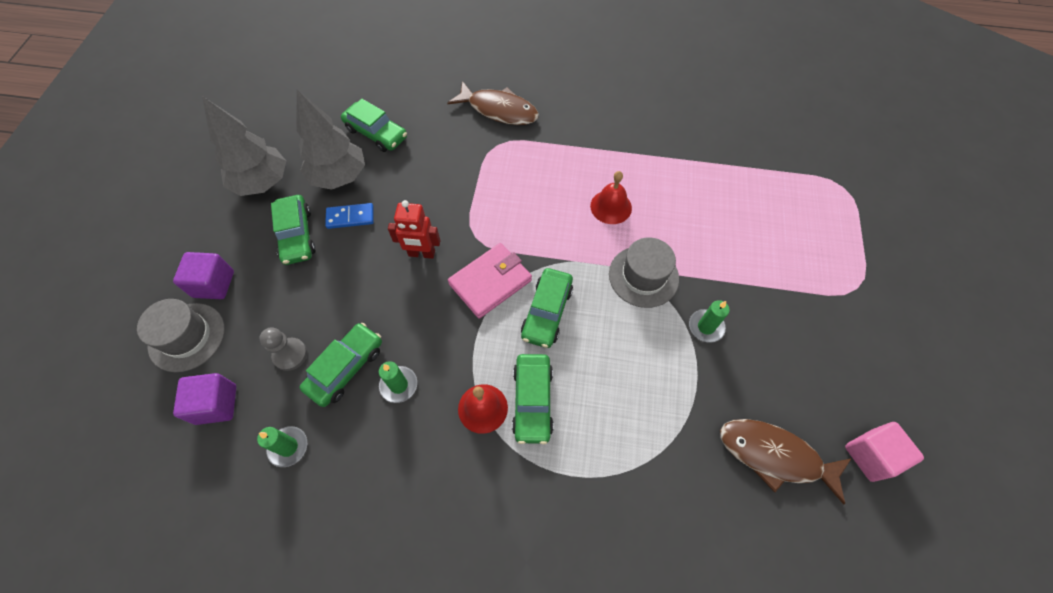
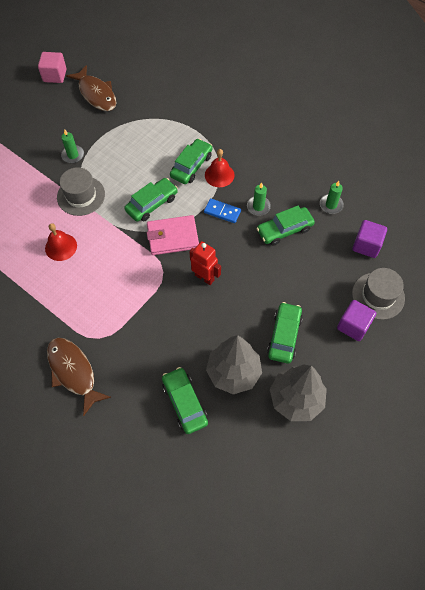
camera: 150 degrees left, 0 degrees up
grey pawn [259,327,307,371] -> none
blue domino [325,203,374,229] -> blue domino moved to [204,198,241,223]

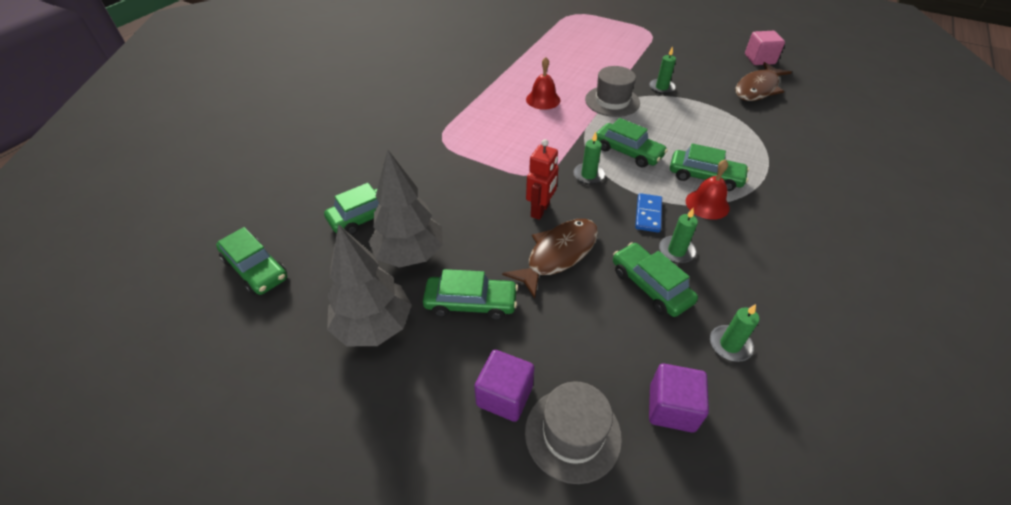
camera: 80 degrees right, 15 degrees down
brown fish [47,338,111,416] -> brown fish moved to [502,219,598,299]
pink wallet [147,215,199,255] -> green candle [573,132,605,184]
none -> green car [216,227,287,295]

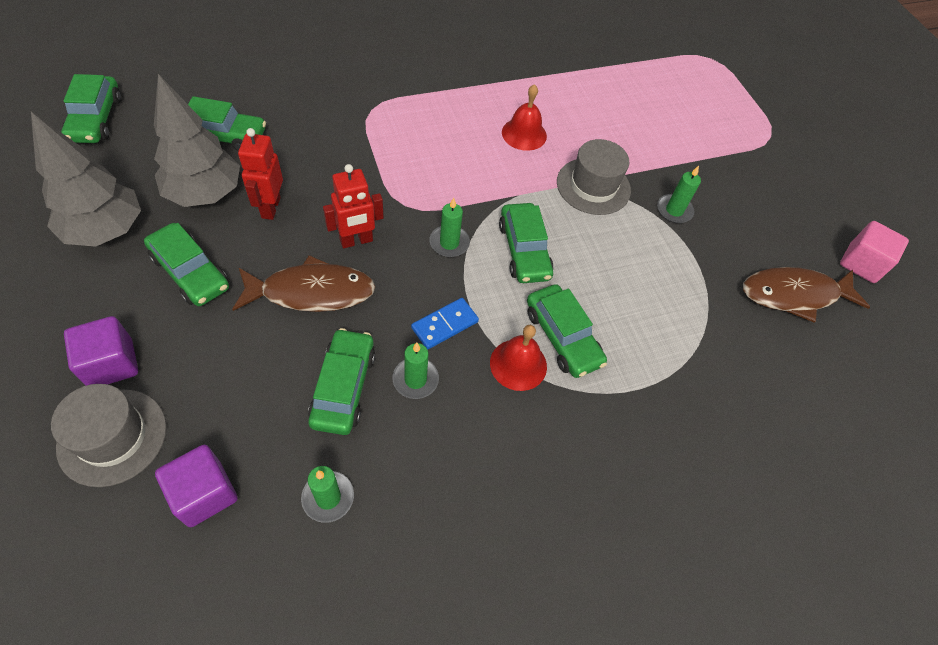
camera: 35 degrees right, 10 degrees up
none -> red robot [238,128,283,220]

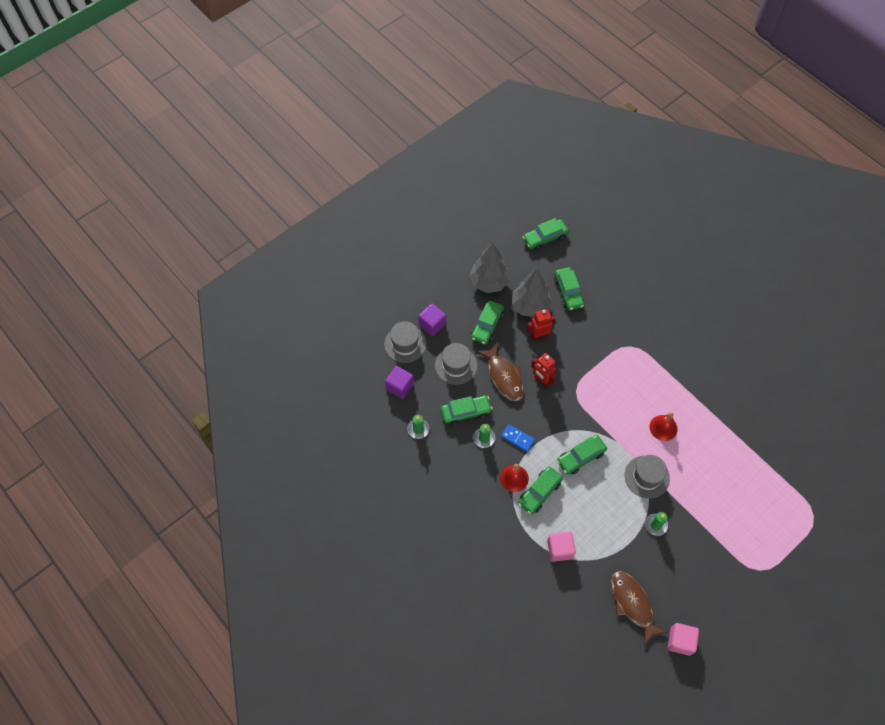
camera: 75 degrees right, 5 degrees up
green candle [429,198,470,257] -> none
none -> grey hat [435,343,478,385]
none -> pink cube [547,532,576,562]

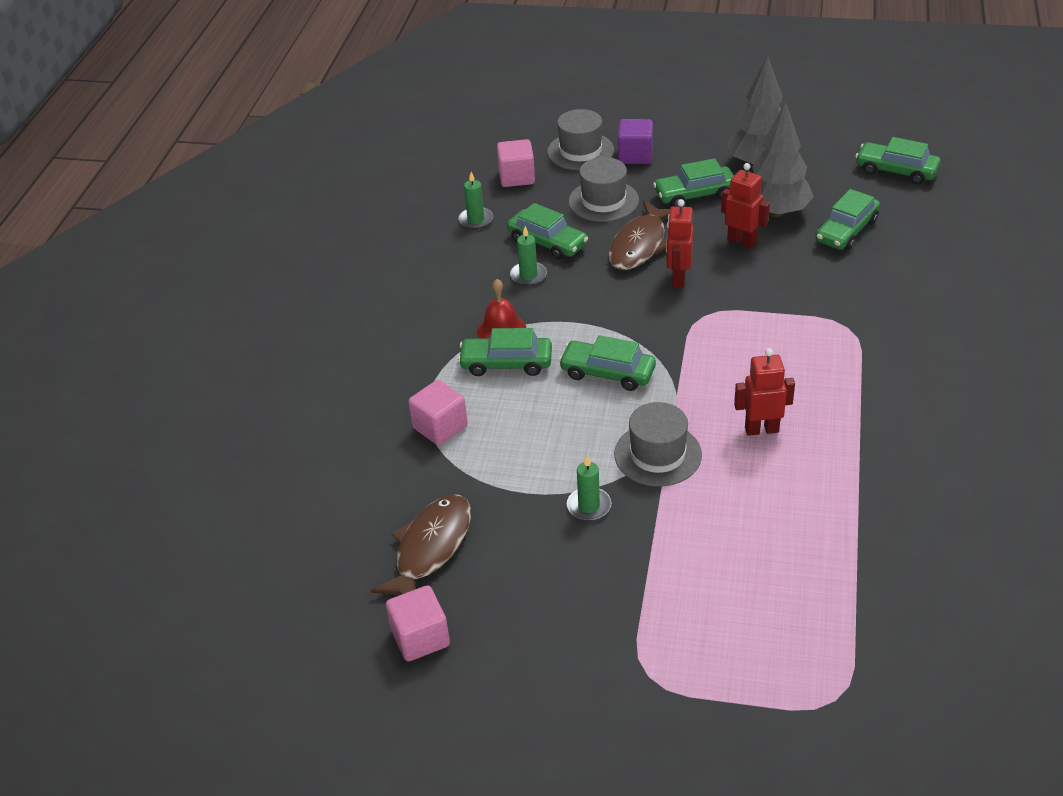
camera: 55 degrees right, 20 degrees down
purple cube [385,366,414,399] -> pink cube [497,139,535,187]
blue domino [501,424,535,452] -> none
red bell [649,412,678,441] -> red robot [734,348,795,436]

